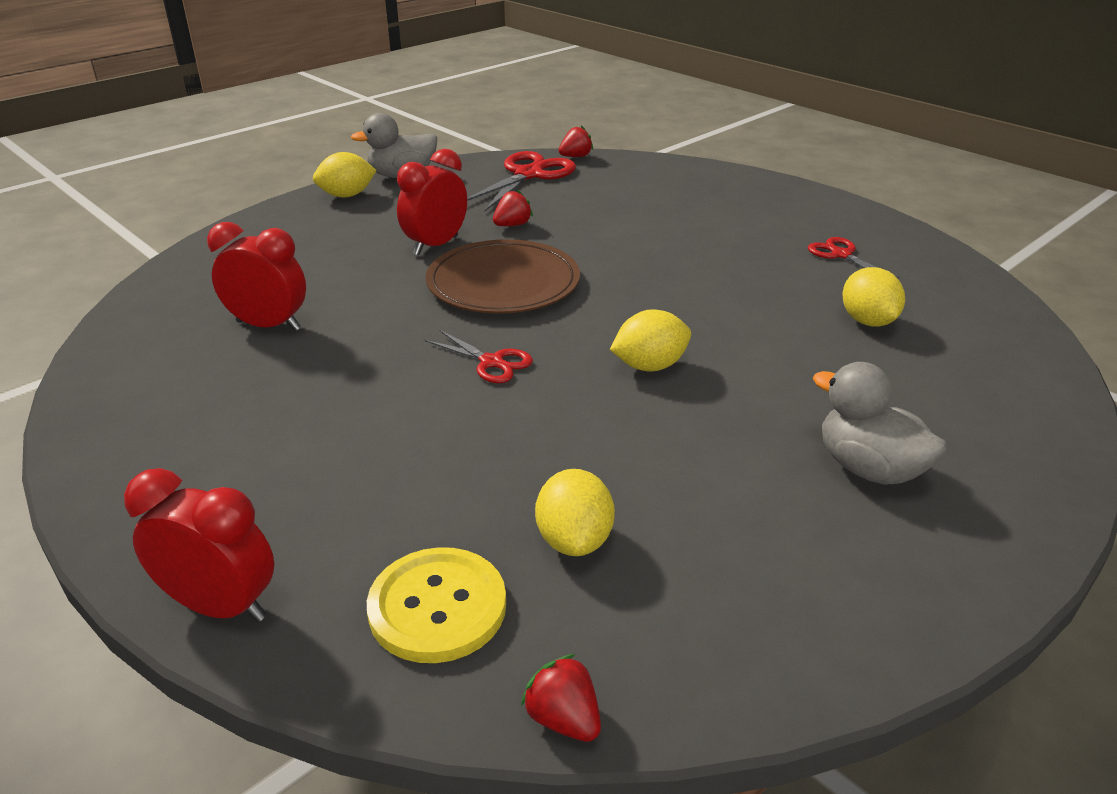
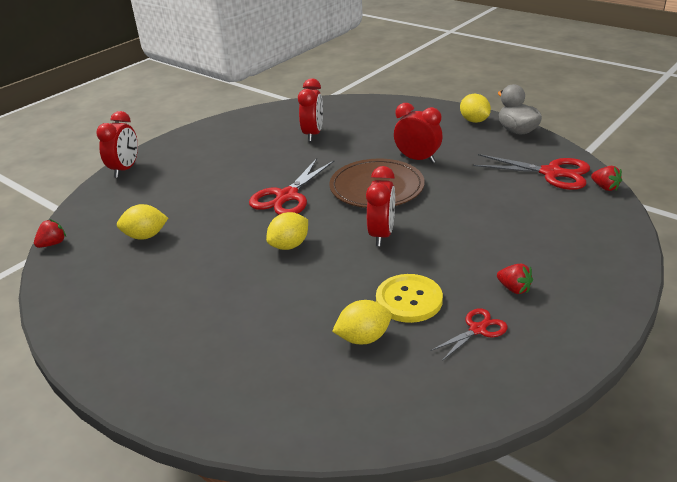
camera: 85 degrees right, 0 degrees up
yellow button [367,547,506,663] -> yellow button moved to [376,274,443,323]
red scissors [425,330,533,383] -> red scissors [249,158,334,215], size x1.79
red strawberry [493,190,533,226] -> red strawberry moved to [497,264,533,294]
yellow lemon [610,309,691,371] -> yellow lemon turned 75 degrees clockwise [266,212,308,250]
grey duck [813,362,947,485] -> none
none -> red clock [366,166,395,246]

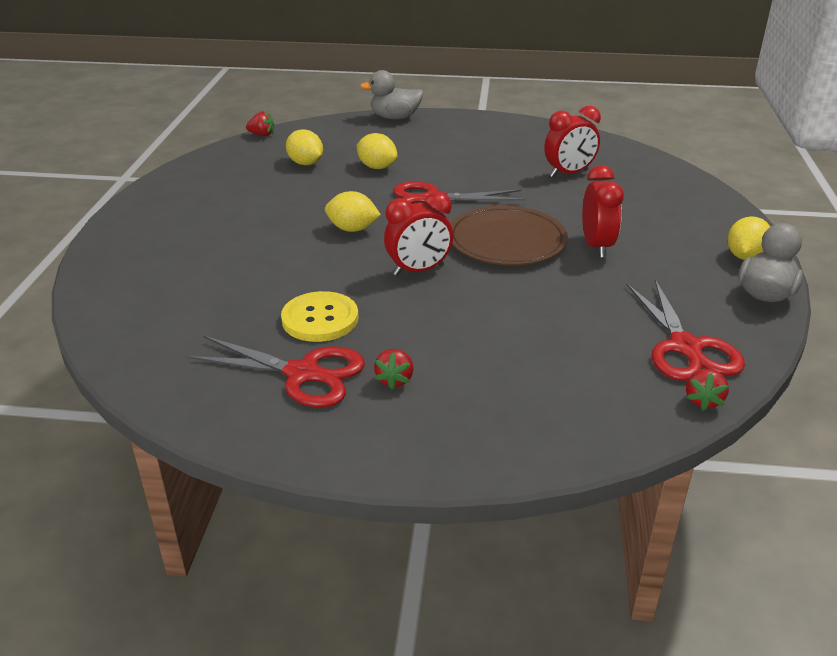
camera: 55 degrees right, 0 degrees up
red clock [96,111,138,178] -> grey duck [360,70,424,119]
yellow lemon [332,300,392,344] -> yellow lemon moved to [357,133,398,169]
red scissors [430,308,507,361] -> red scissors [186,336,365,408], size x1.79

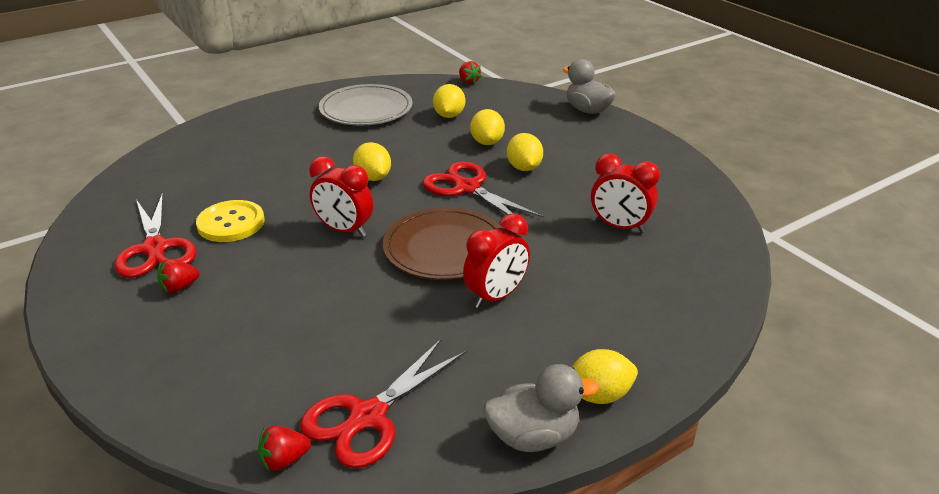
camera: 50 degrees right, 0 degrees up
none -> grey plate [319,84,412,125]
none -> yellow lemon [507,133,543,171]

